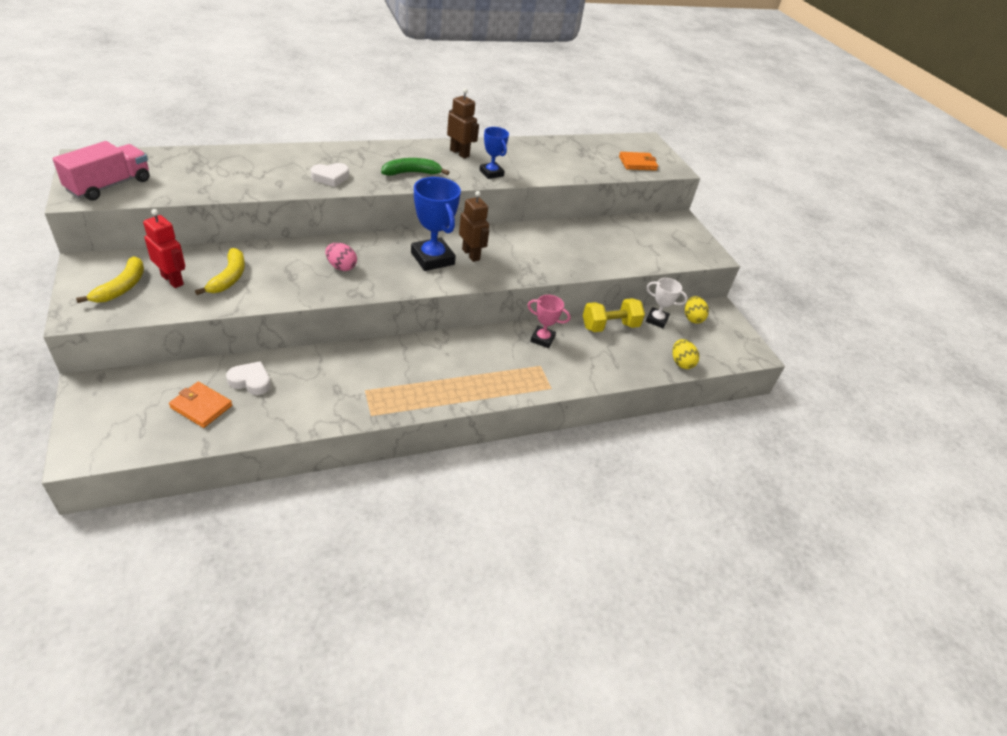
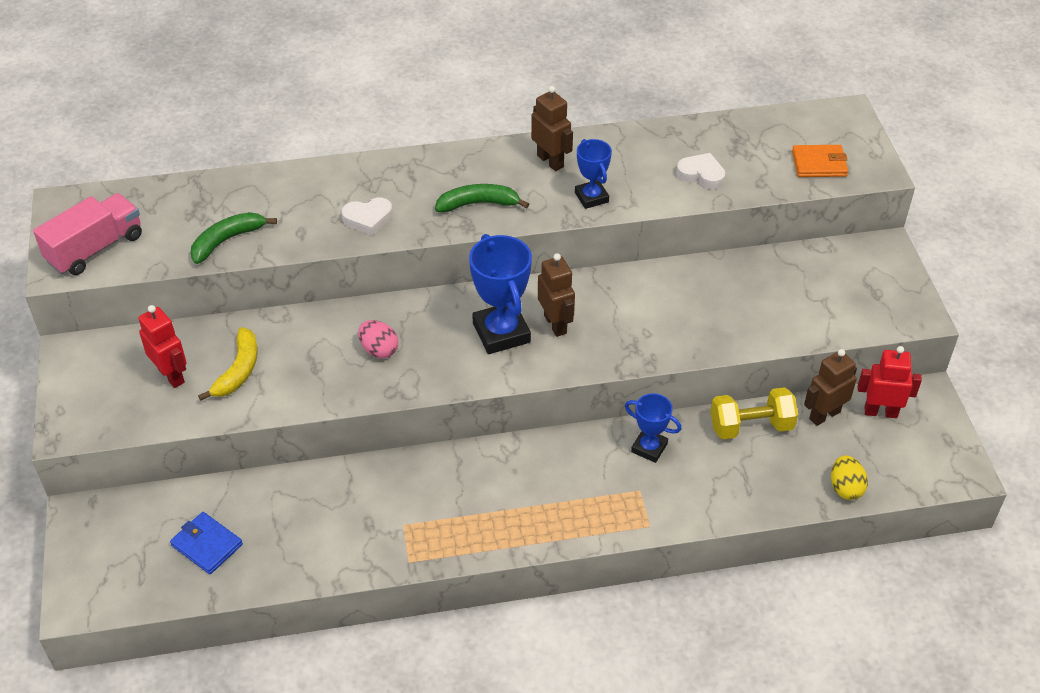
camera: 15 degrees right, 5 degrees up
yellow banana [76,257,144,303] -> none
orange wallet [169,382,232,428] -> blue wallet [170,512,243,574]
white heart [226,361,271,395] -> white heart moved to [676,153,725,189]
pink trophy [528,295,570,348] -> blue trophy [625,393,681,463]
white trophy [646,278,688,328] -> brown robot [804,349,857,426]
yellow egg [685,296,709,324] -> red robot [858,346,922,418]
none -> green banana [191,212,277,264]

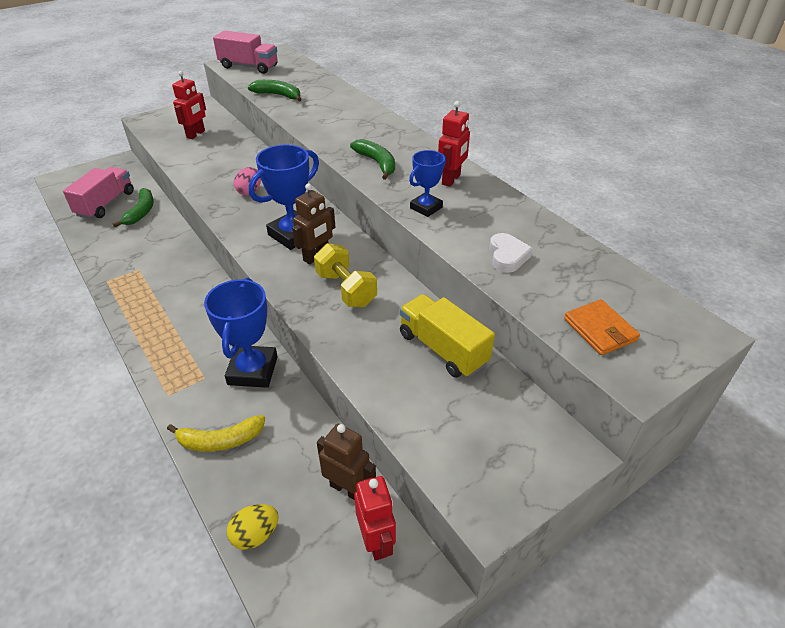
camera: 65 degrees right, 5 degrees down
blue wallet [170,512,243,574] -> pink truck [63,167,134,219]
yellow banana [198,327,257,401] -> yellow banana moved to [167,415,265,452]
white heart [342,198,393,236] -> none
brown robot [531,86,573,171] -> red robot [438,101,470,187]
blue trophy [625,393,681,463] -> blue trophy [204,277,278,388], size x1.69
yellow dumbbell [711,387,798,439] -> yellow dumbbell moved to [314,243,377,307]
none -> green banana [112,188,154,227]
none -> yellow truck [399,294,495,378]

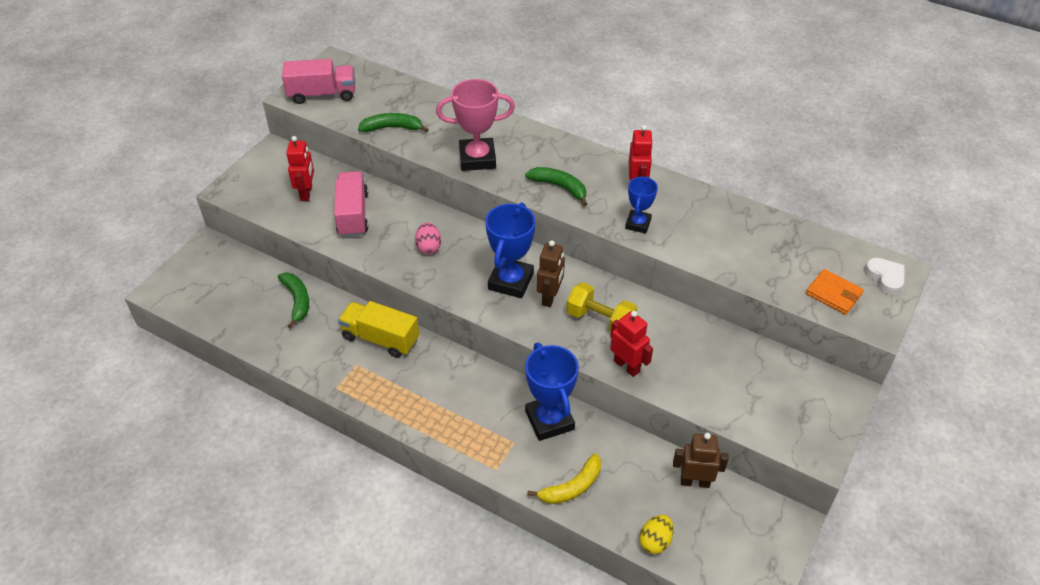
camera: 25 degrees left, 5 degrees up
pink truck [63,167,134,219] -> pink truck moved to [334,171,368,237]
red robot [354,476,396,561] -> red robot moved to [610,311,653,377]
yellow truck [399,294,495,378] -> yellow truck moved to [338,301,419,358]
white heart [489,233,533,273] -> white heart moved to [864,258,905,295]
none -> pink trophy [436,79,515,171]

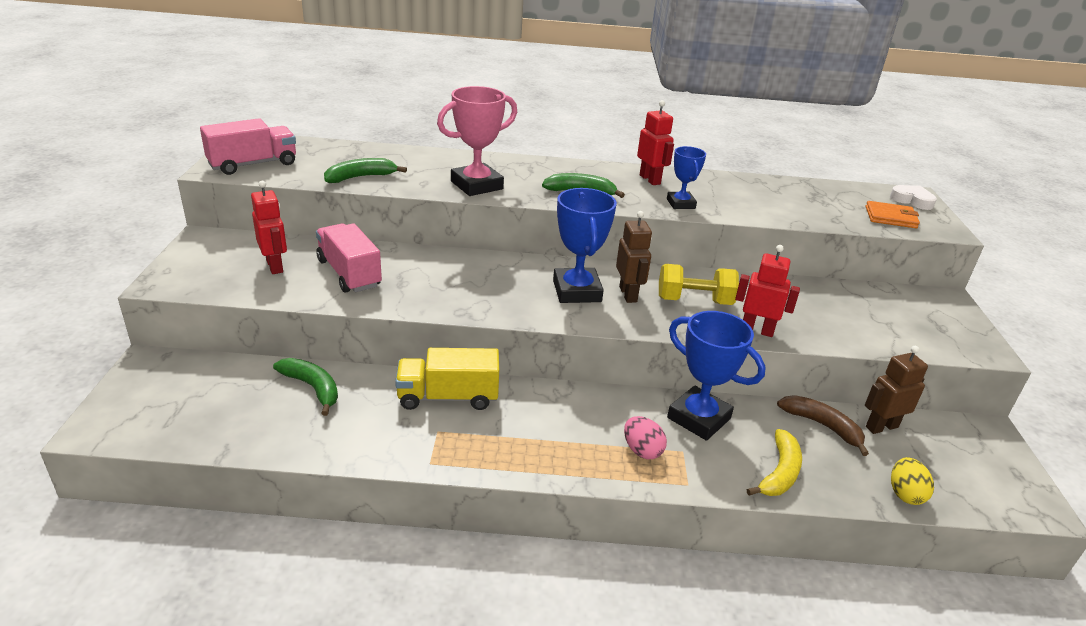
camera: 30 degrees left, 15 degrees down
pink egg [415,222,441,254] -> pink egg moved to [624,416,667,459]
none -> brown banana [777,395,869,456]

